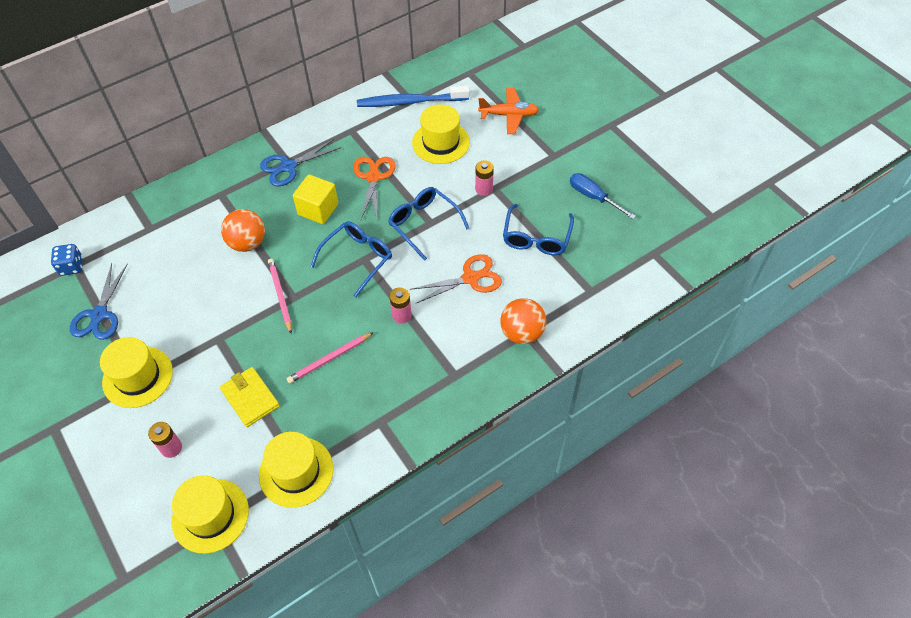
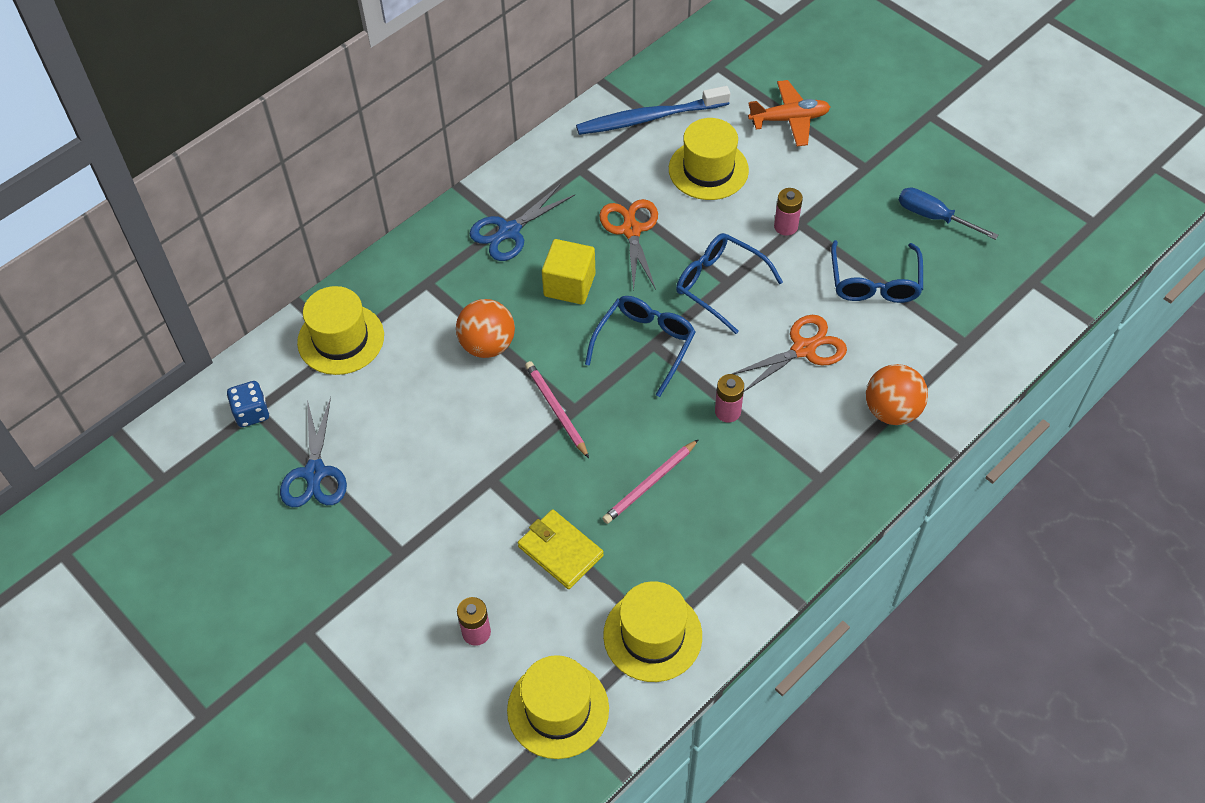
camera: 10 degrees left, 0 degrees up
yellow hat [100,337,173,408] -> yellow hat moved to [297,286,384,375]

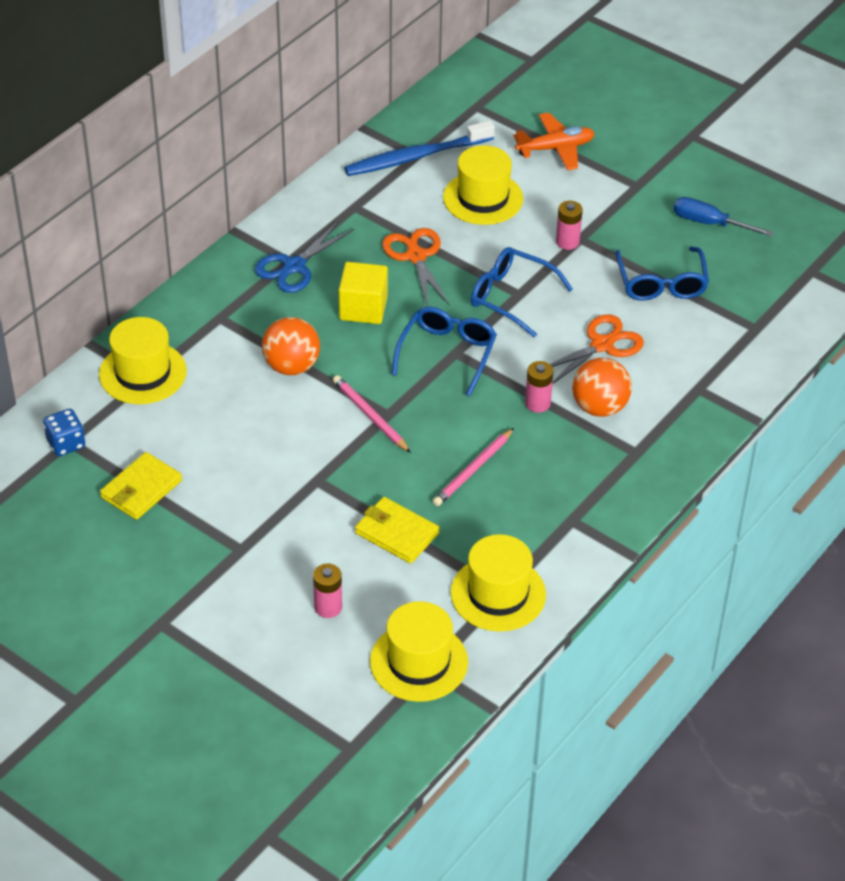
camera: 10 degrees left, 10 degrees down
blue scissors [280,397,347,507] -> yellow wallet [100,452,182,520]
orange ball [866,364,928,425] -> orange ball moved to [572,358,632,417]

